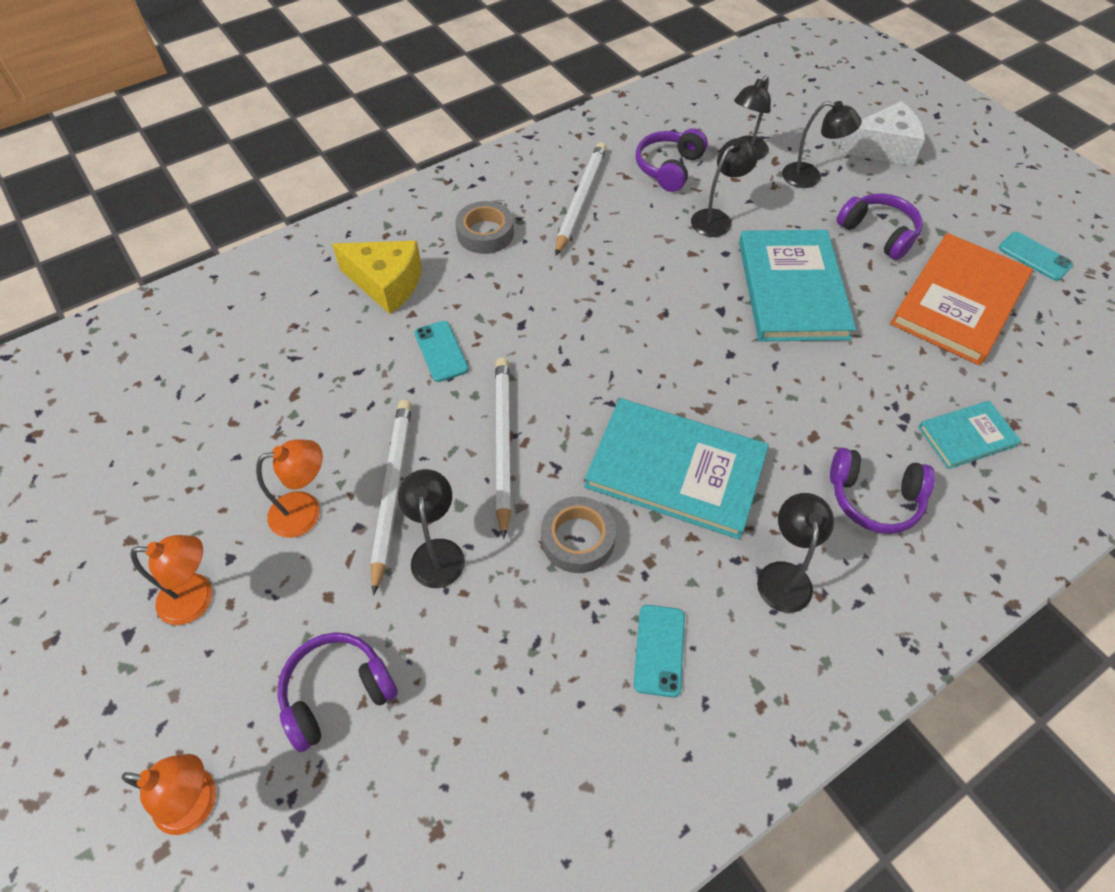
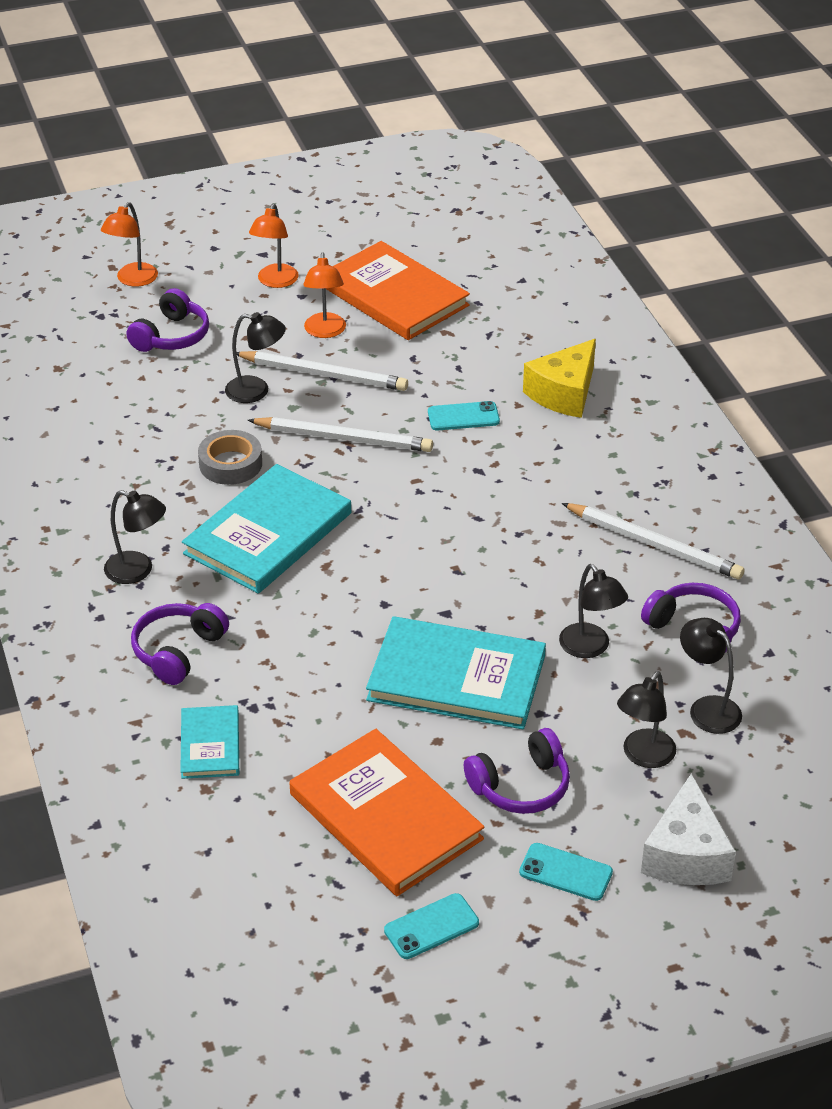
camera: 105 degrees right, 15 degrees down
purple headphones [278,632,398,752] -> purple headphones turned 45 degrees clockwise [126,288,209,352]
grey tape [455,201,514,254] -> none
turquoise phone [634,605,685,697] -> turquoise phone moved to [519,843,613,901]
none -> orange book [326,241,470,340]

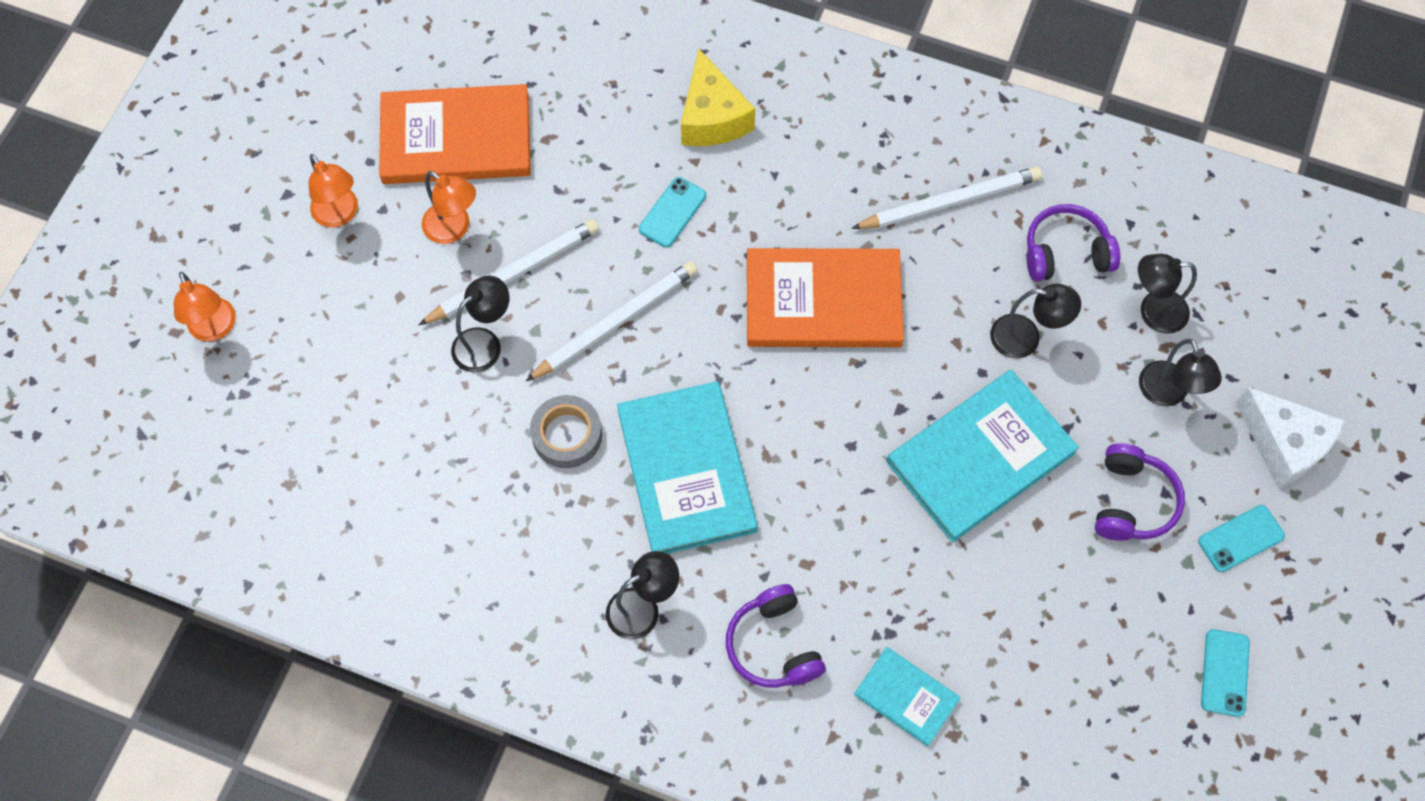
camera: 50 degrees left, 25 degrees up
purple headphones [126,288,209,352] -> none
orange book [290,729,484,896] -> orange book moved to [747,248,904,347]

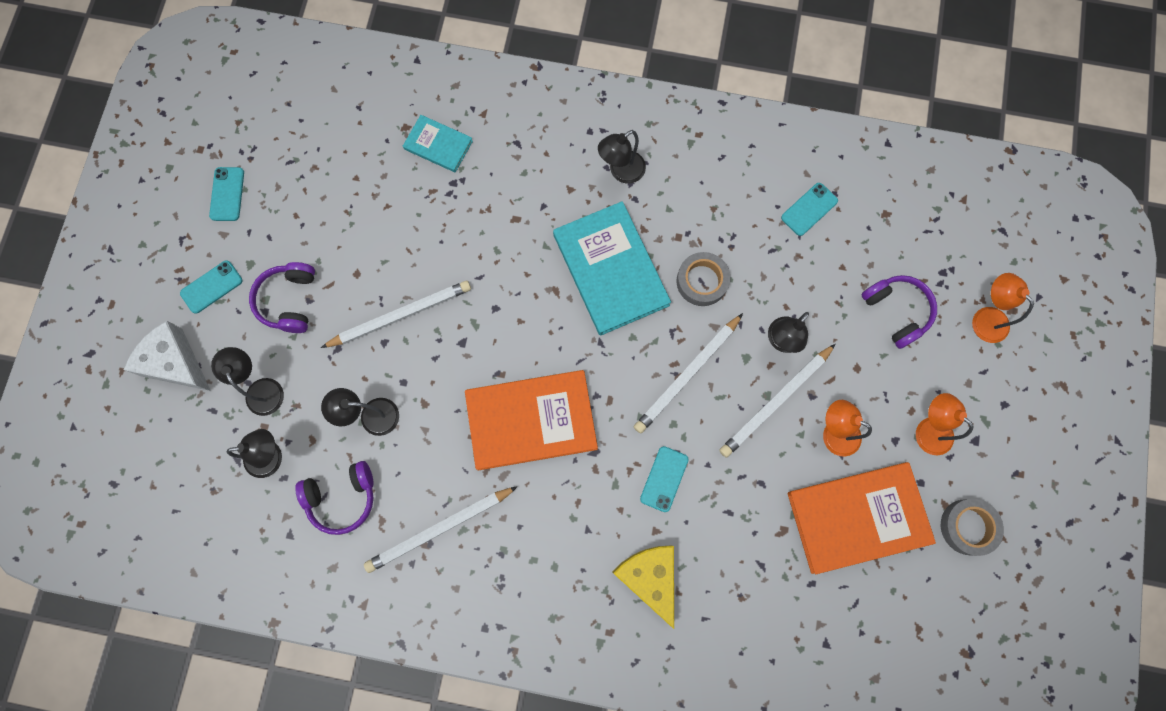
camera: 170 degrees right, 10 degrees up
purple headphones [726,584,826,688] -> purple headphones moved to [861,275,937,349]
turquoise book [887,370,1079,543] -> white pencil [321,281,471,348]
none -> turquoise phone [781,183,838,236]
none -> grey tape [941,499,1004,556]

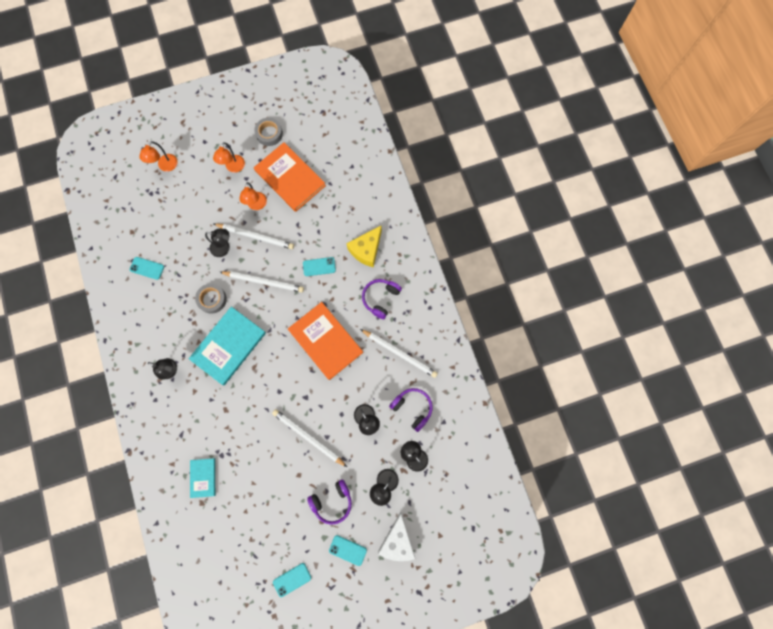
camera: 120 degrees left, 0 degrees up
purple headphones [861,275,937,349] -> purple headphones moved to [362,279,402,319]

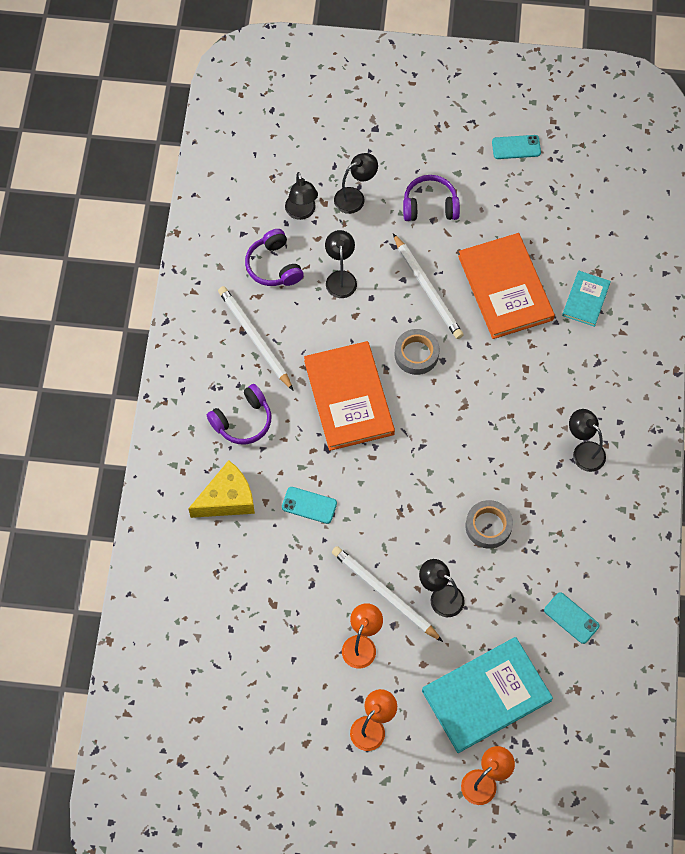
camera: 155 degrees left, 10 degrees down
turquoise book [189,307,266,385] -> turquoise book moved to [422,637,553,753]
white pencil [220,271,304,293] -> none
grey tape [254,118,283,146] -> grey tape moved to [395,329,439,375]
orange book [254,142,326,212] -> orange book moved to [458,233,555,339]
turquoise phone [329,535,367,566] -> none
white cheese [378,511,415,561] -> none

